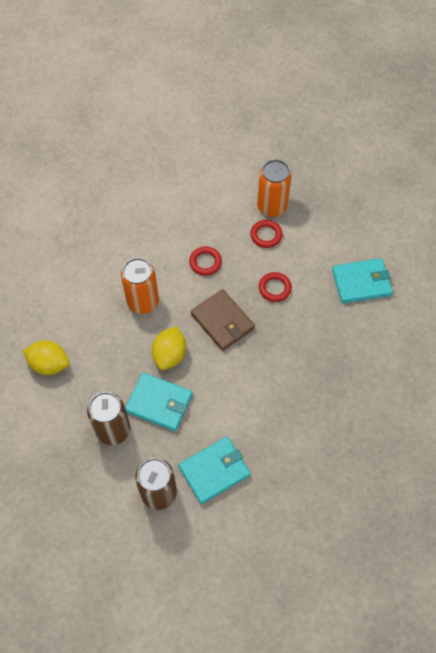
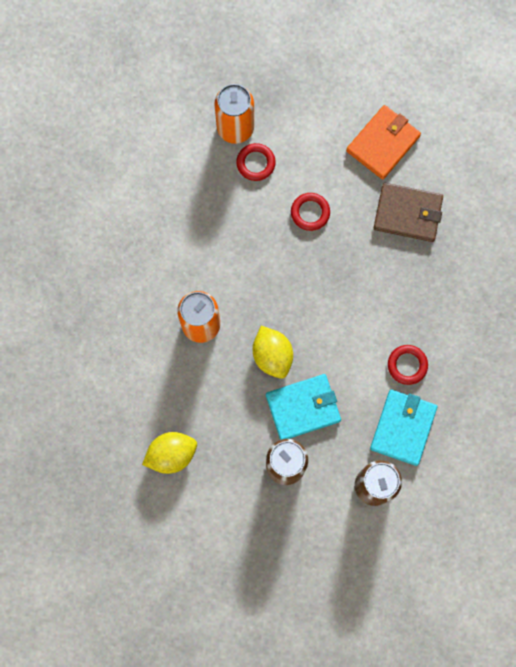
camera: 40 degrees left, 15 degrees up
red ring [189,247,222,276] -> red ring moved to [388,345,428,385]
brown wallet [191,289,255,351] -> brown wallet moved to [374,183,443,242]
turquoise wallet [332,258,393,304] -> orange wallet [346,105,421,180]

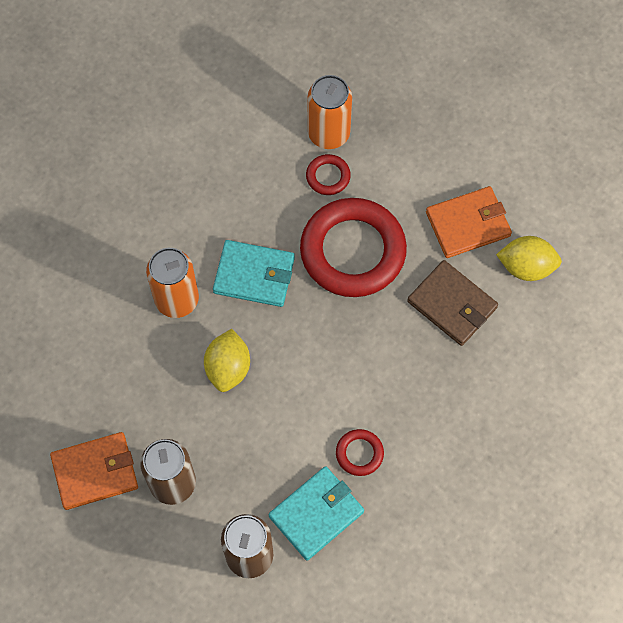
camera: 30 degrees right, 10 degrees down
yellow lemon [142,432,197,474] -> yellow lemon moved to [496,236,562,281]
turquoise wallet [266,374,341,440] -> turquoise wallet moved to [213,240,295,307]
red ring [291,193,330,231] -> red ring [300,198,407,297], size x2.33
none -> orange wallet [50,432,138,510]

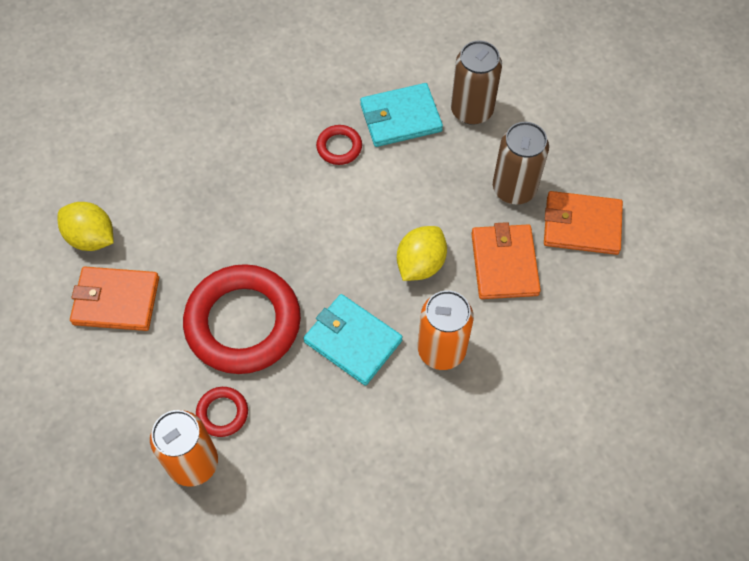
camera: 155 degrees left, 5 degrees down
brown wallet [407,260,498,346] -> none
none -> orange wallet [471,222,541,299]

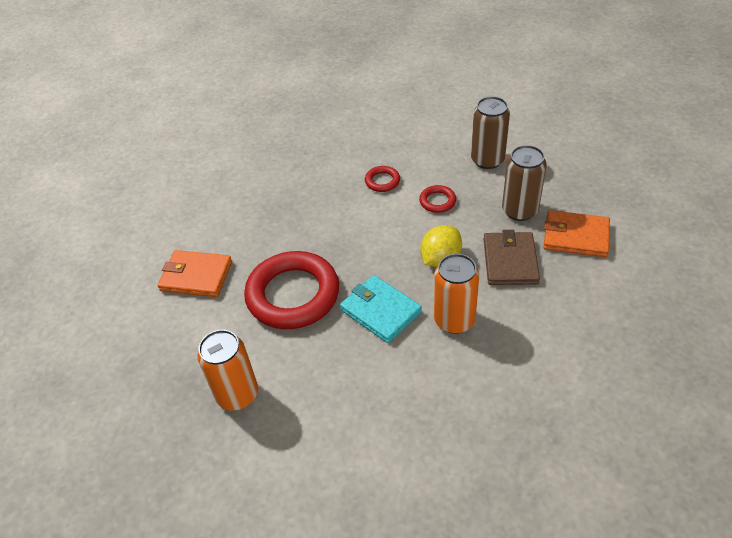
camera: 10 degrees right, 15 degrees down
yellow lemon [58,202,114,251] -> none
red ring [196,387,248,437] -> red ring moved to [419,185,456,213]
turquoise wallet [360,83,443,147] -> none
orange wallet [471,222,541,299] -> brown wallet [484,230,540,285]

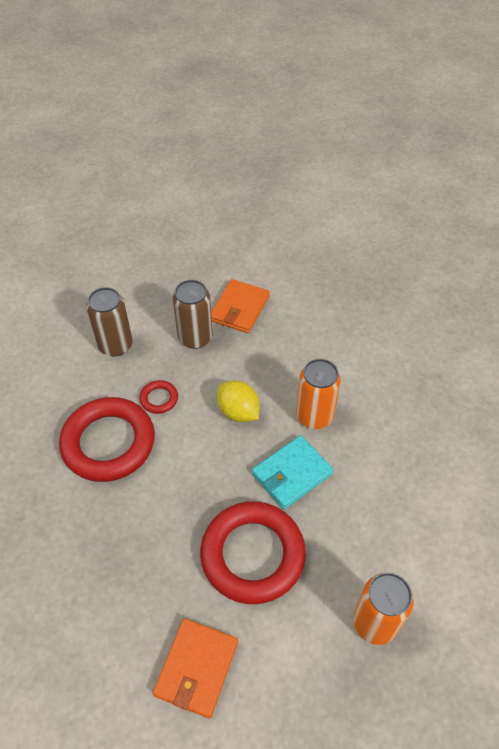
camera: 85 degrees left, 5 degrees up
red ring [365,166,400,192] -> red ring [59,397,155,482], size x2.33
brown wallet [484,230,540,285] -> none

